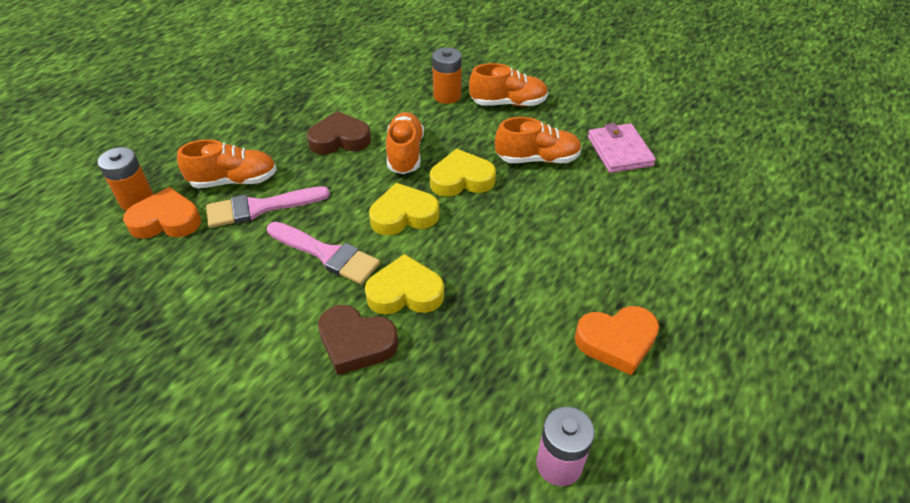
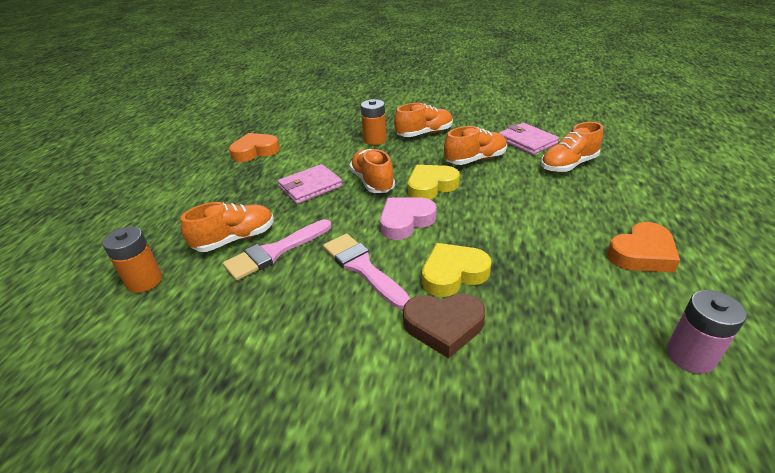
camera: 20 degrees left, 10 degrees down
orange heart [123,187,201,239] -> orange heart moved to [229,133,280,162]
pink brush [267,222,380,285] -> pink brush turned 135 degrees counterclockwise [323,234,410,309]
brown heart [307,111,371,154] -> pink wallet [278,164,343,204]
yellow heart [369,183,439,235] -> pink heart [380,197,437,240]
none -> orange shoe [541,122,603,172]

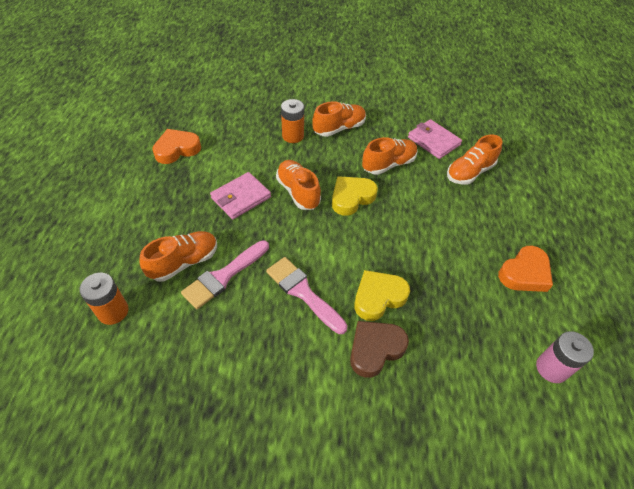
camera: 10 degrees left, 15 degrees up
pink heart [380,197,437,240] -> none
brown heart [403,293,485,358] -> brown heart turned 150 degrees clockwise [350,321,409,378]

